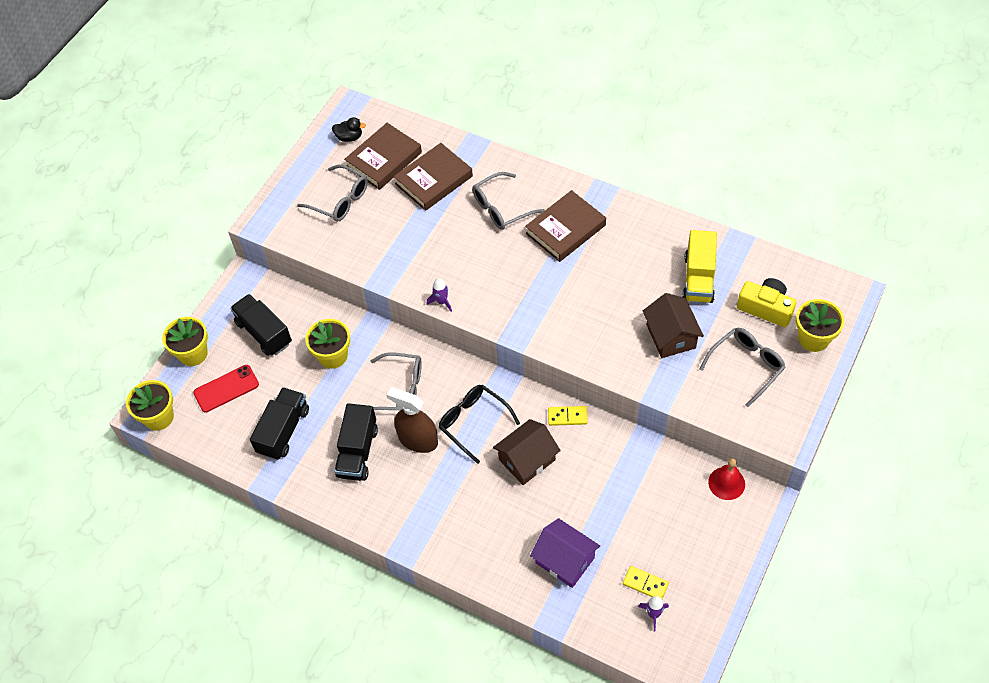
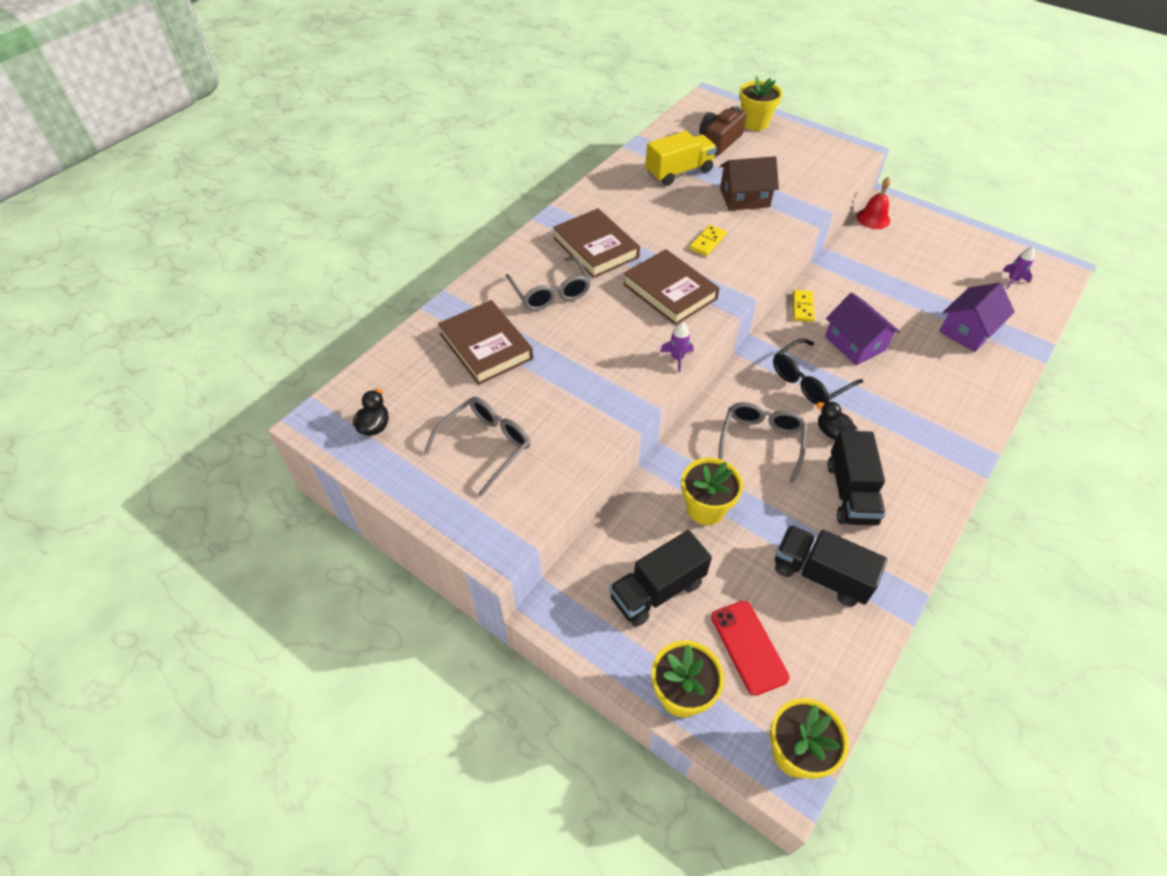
camera: 85 degrees left, 5 degrees down
black truck [334,403,378,481] -> black truck turned 75 degrees clockwise [827,431,886,525]
brown book [344,123,422,190] -> brown book moved to [623,249,720,325]
brown spray bottle [386,387,438,453] -> black duck [816,401,857,440]
brown house [493,419,561,485] -> purple house [825,292,900,365]
yellow domino [623,566,669,599] -> yellow domino moved to [689,225,727,256]
yellow truck [682,230,717,303] -> yellow truck turned 45 degrees counterclockwise [645,131,717,186]
grey glasses [700,328,786,407] -> none
yellow camera [737,278,796,327] -> brown camera [699,106,747,156]

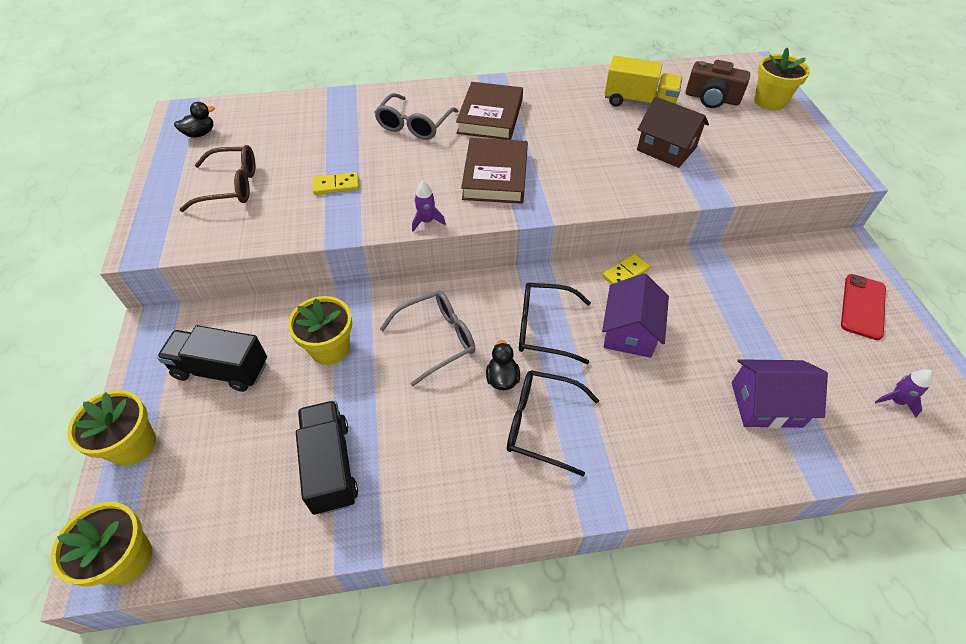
camera: 45 degrees right, 0 degrees up
grey glasses [424,397,530,497] -> brown glasses [180,145,255,212]
brown book [438,300,533,385] -> none
yellow domino [689,225,727,256] -> yellow domino moved to [313,172,359,195]
brown camera [699,106,747,156] -> brown camera turned 150 degrees counterclockwise [686,60,750,108]
red phone [711,601,790,696] -> red phone moved to [841,274,886,340]
black truck [827,431,886,525] -> none
red bell [856,177,891,229] -> none
none -> black glasses [507,370,599,476]

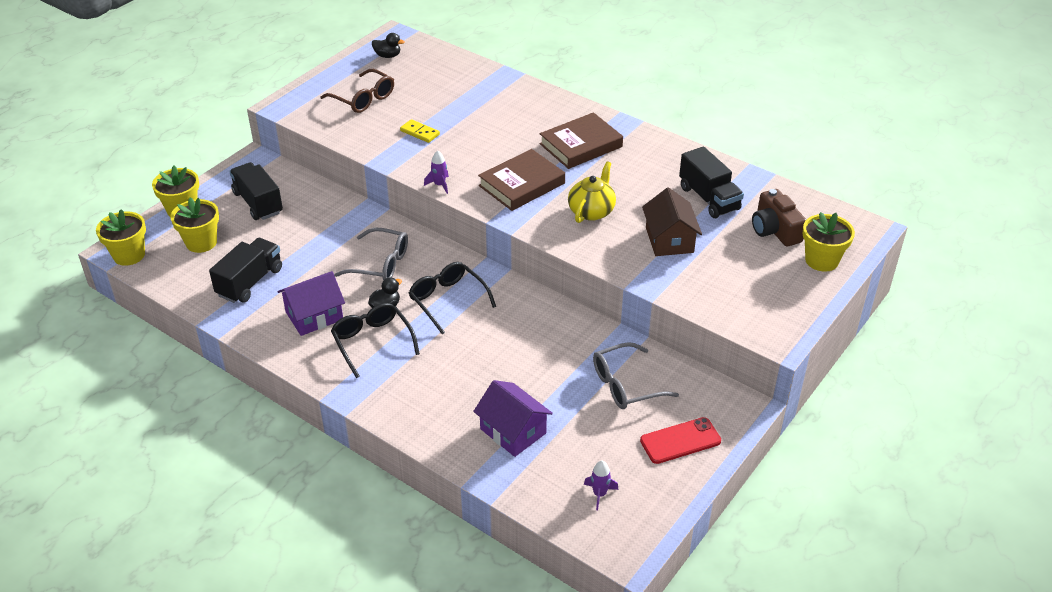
camera: 45 degrees right, 10 degrees down
yellow flower pot [288,296,352,365] -> yellow flower pot moved to [170,198,219,253]
grey glasses [374,93,458,140] -> grey glasses moved to [593,342,679,409]
yellow domino [602,254,650,284] -> none
purple house [602,273,669,358] -> purple house moved to [278,271,345,336]
yellow truck [604,56,682,107] -> black truck [679,147,744,218]
none -> yellow teapot [568,161,616,223]

